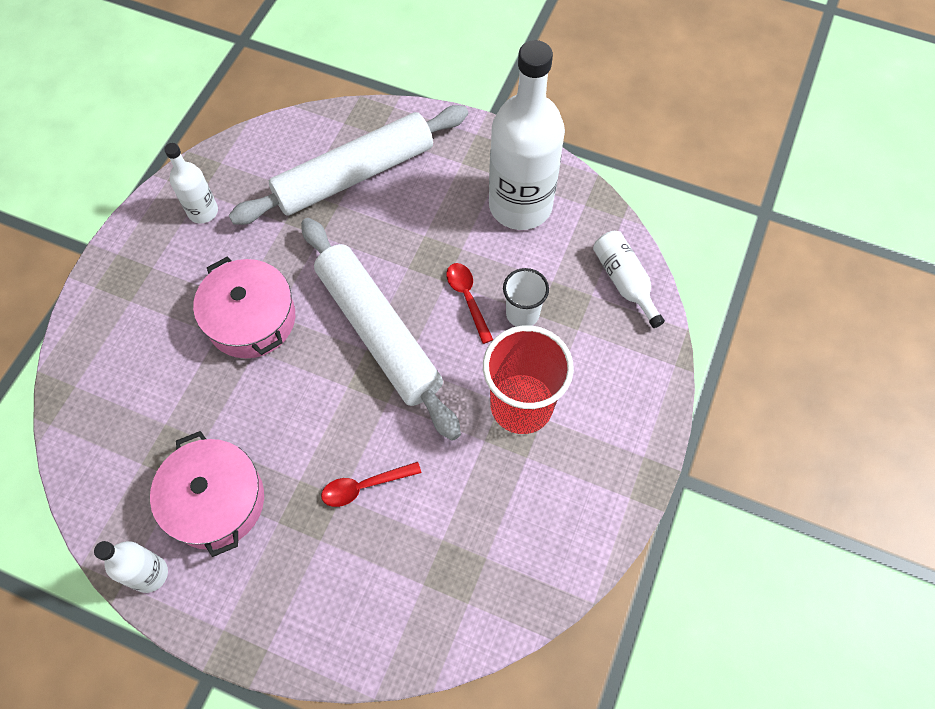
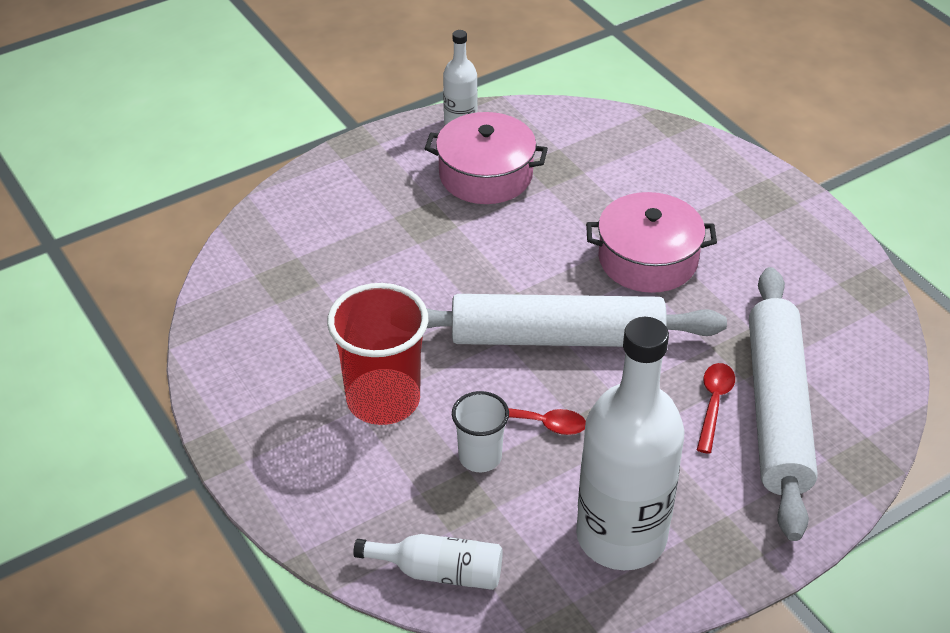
camera: 125 degrees right, 20 degrees down
white bottle [164,143,218,223] -> none
red spoon [321,462,422,507] -> red spoon moved to [697,363,735,454]

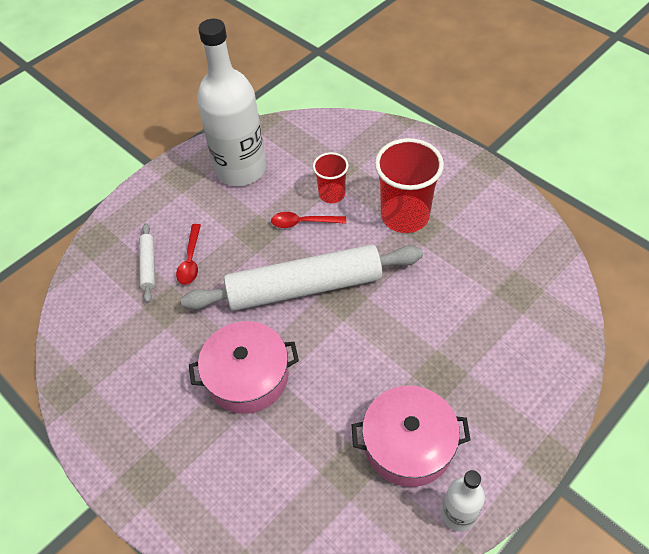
camera: 170 degrees right, 10 degrees up
white bottle [353,534,503,590] -> none
white cup [452,391,509,472] -> red cup [313,152,349,203]
white rolling pin [749,267,818,541] -> white rolling pin [139,223,155,303], size x0.41

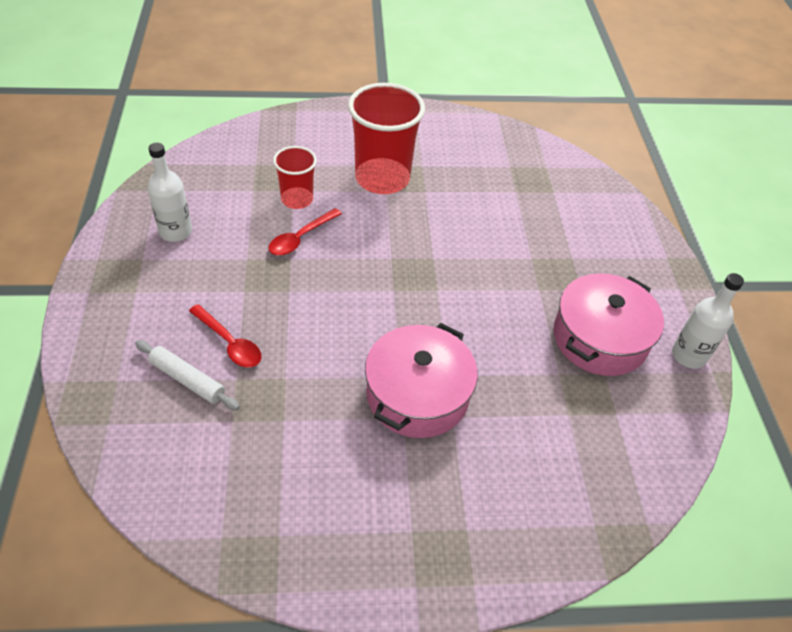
camera: 55 degrees left, 5 degrees down
white rolling pin [181,244,423,311] -> none
white bottle [197,19,266,186] -> white bottle [148,143,192,242], size x0.48

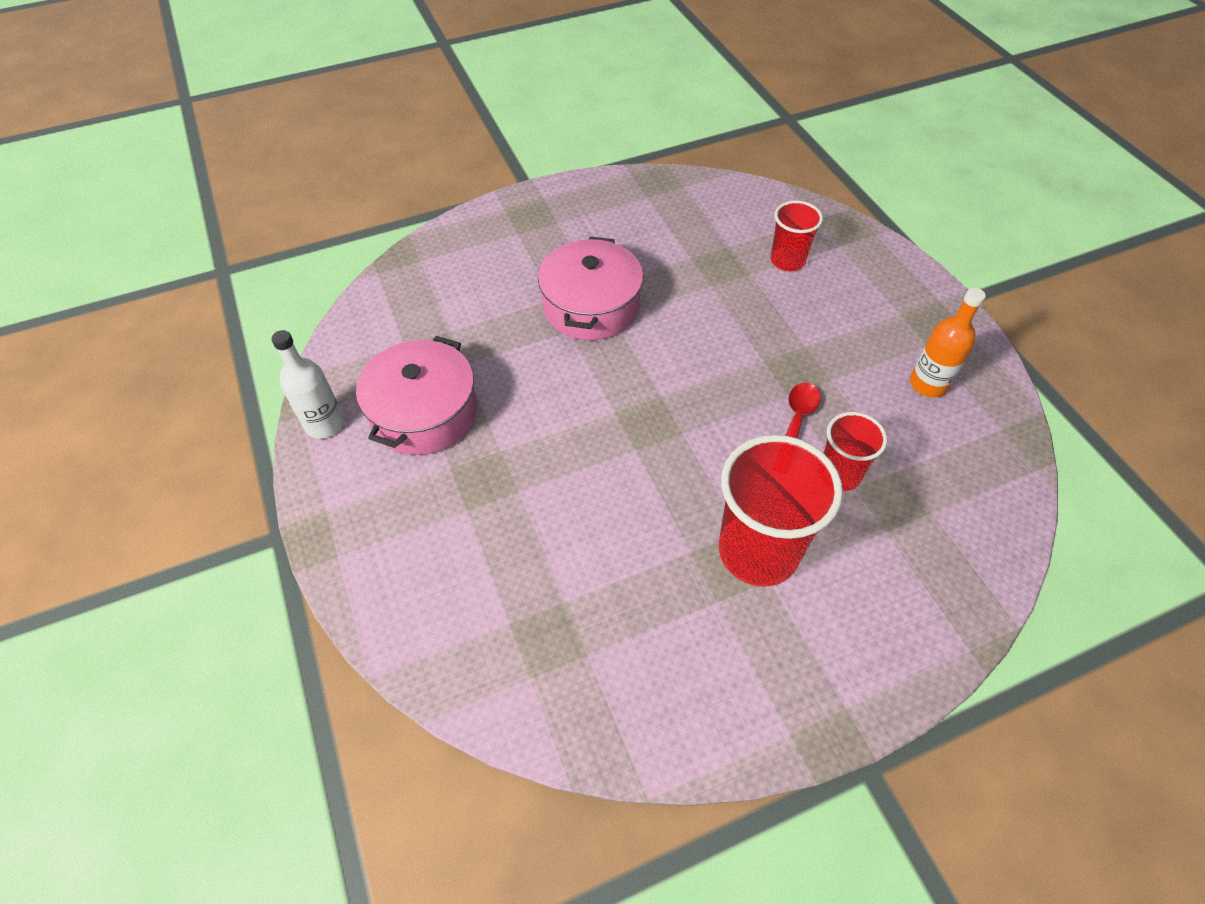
camera: 165 degrees right, 5 degrees up
white rolling pin [135,340,240,410] -> red cup [770,200,823,271]
white bottle [148,143,192,242] -> orange bottle [910,288,986,398]
red spoon [189,304,261,367] -> none

